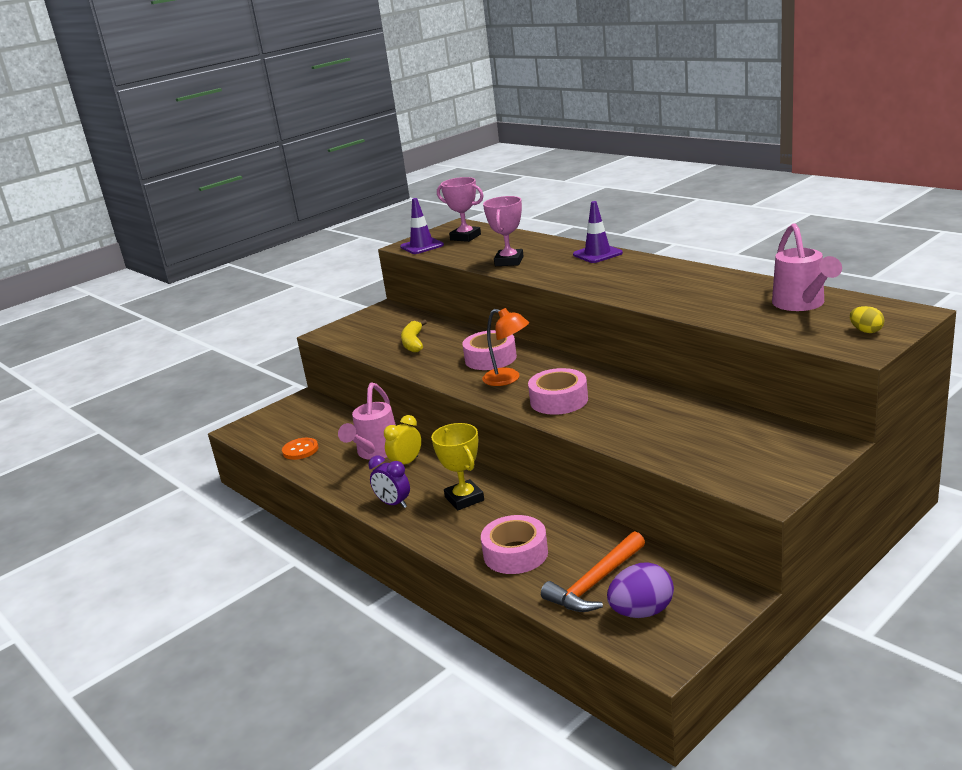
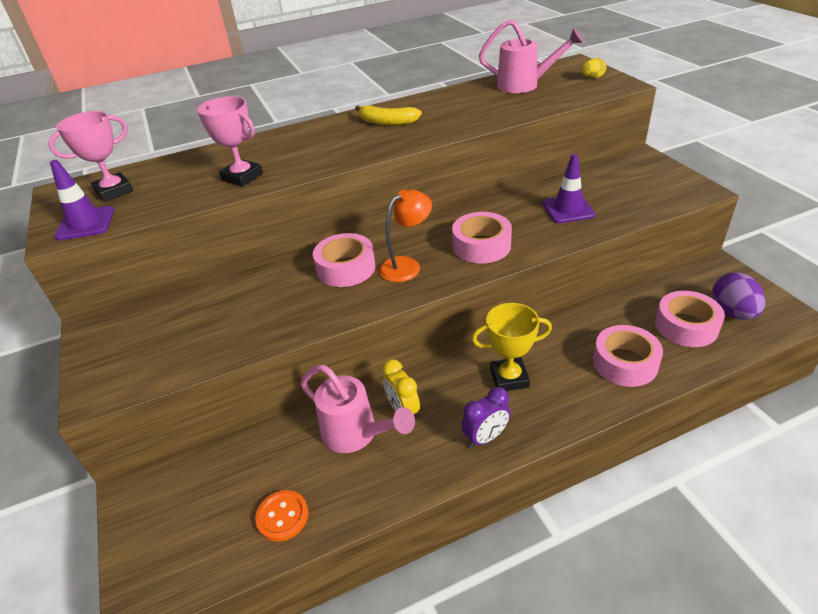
camera: 70 degrees left, 15 degrees up
yellow banana [401,320,427,353] -> yellow banana moved to [355,105,422,125]
orange hammer [541,531,645,612] -> pink tape [655,291,725,347]
purple traffic cone [573,201,623,263] -> purple traffic cone moved to [542,154,596,223]

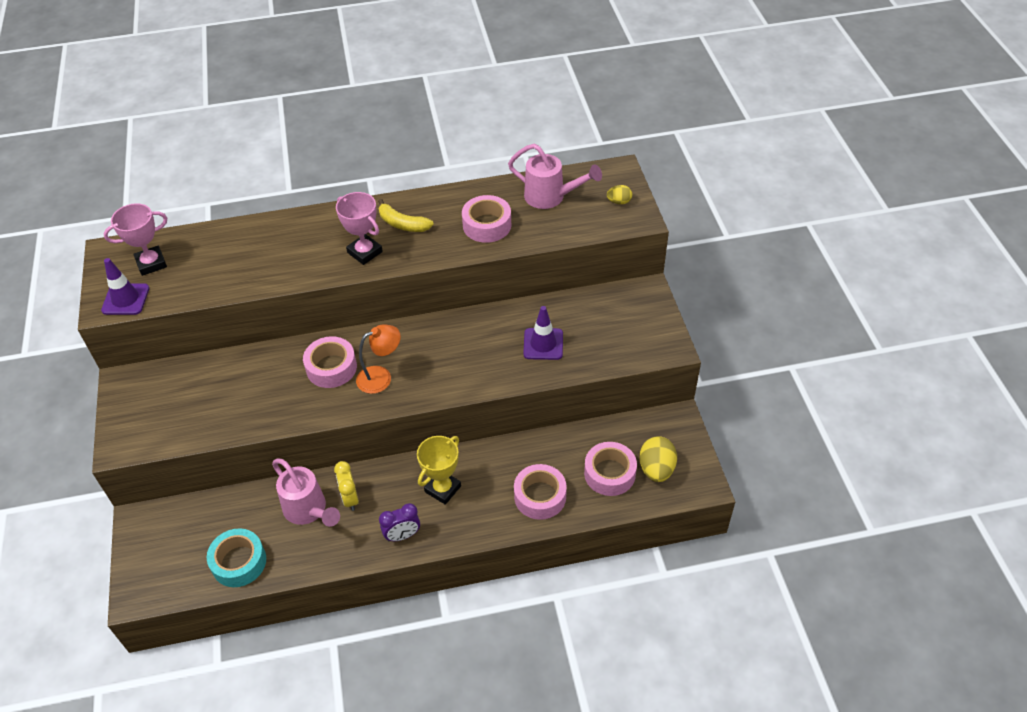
camera: 10 degrees right, 10 degrees up
pink trophy [197,96,263,187] -> pink trophy moved to [336,192,383,265]
orange button [255,490,309,541] -> turquoise tape [206,528,266,587]
pink tape [452,212,512,264] -> pink tape moved to [462,195,511,243]
yellow trophy [472,303,552,391] -> yellow trophy turned 60 degrees counterclockwise [417,436,461,505]
purple egg [712,272,765,320] -> yellow egg [640,436,677,482]

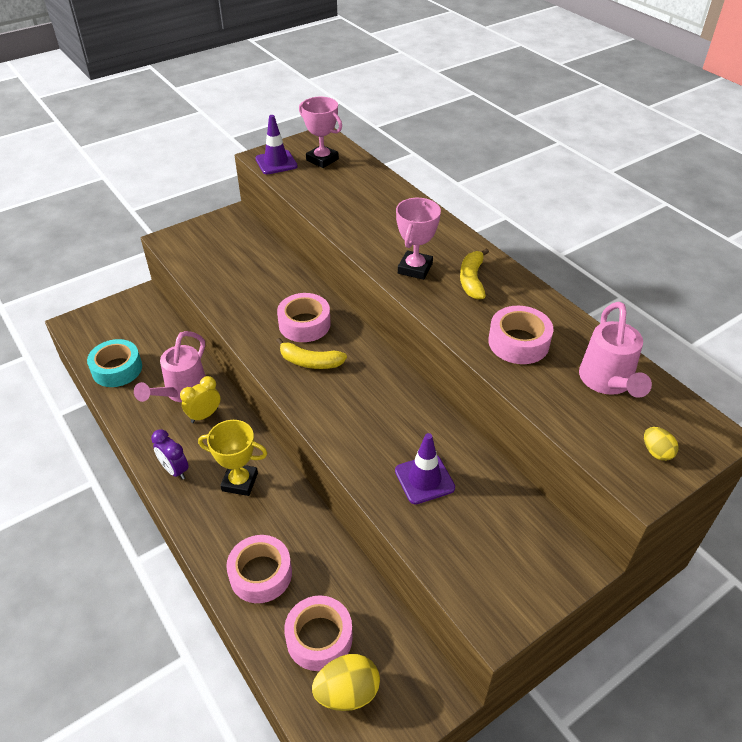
camera: 65 degrees right, 5 degrees down
orange lamp [356,324,401,394] -> yellow banana [276,338,347,369]

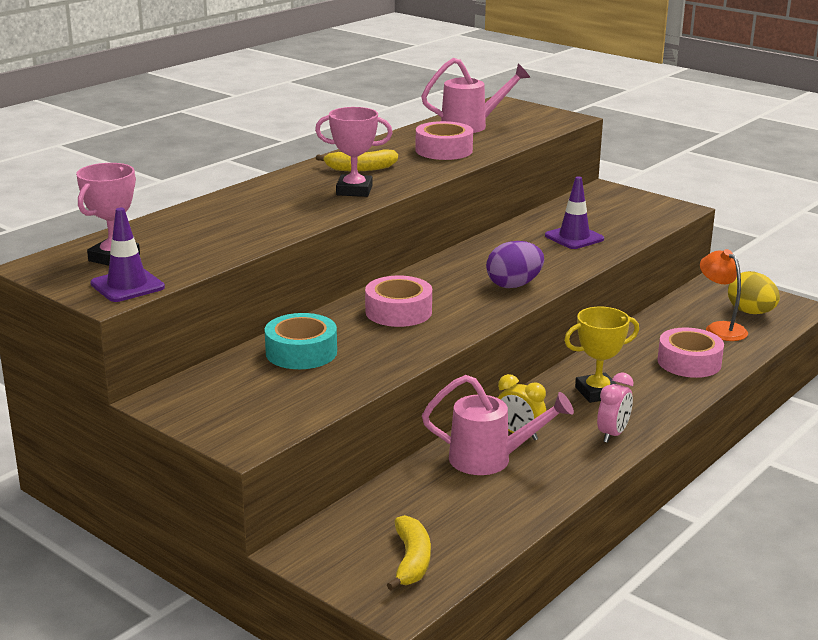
camera: 105 degrees left, 20 degrees down
turquoise tape [87,339,142,387] -> turquoise tape moved to [265,313,337,369]
purple clock [151,429,189,480] -> pink clock [597,372,633,443]
yellow trophy [198,420,268,496] -> yellow trophy turned 75 degrees clockwise [564,307,639,403]
yellow banana [276,338,347,369] -> yellow banana moved to [387,515,431,591]
pink tape [284,595,353,671] -> orange lamp [700,249,748,341]
yellow egg [644,427,679,461] -> none
none -> purple egg [486,241,544,288]

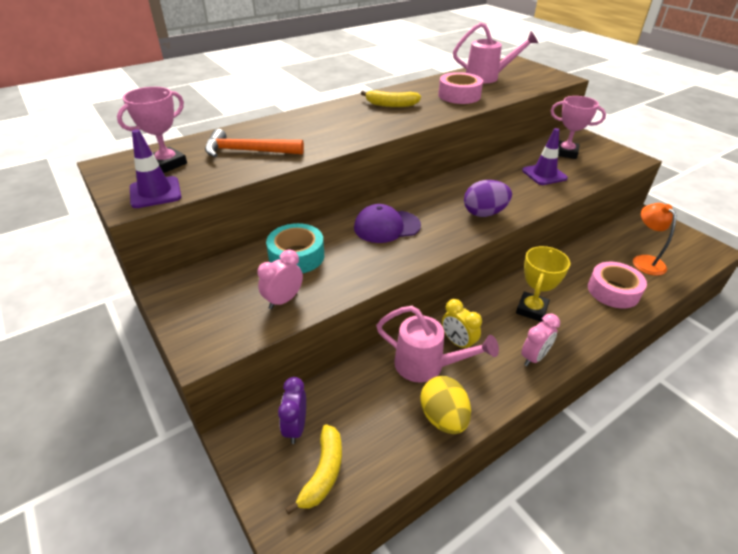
camera: 15 degrees right, 15 degrees up
pink trophy [315,107,392,197] -> pink trophy moved to [551,96,606,159]
pink tape [365,276,432,327] -> purple cap [354,204,421,243]
yellow trophy [564,307,639,403] -> yellow trophy turned 60 degrees counterclockwise [516,246,570,322]
yellow egg [728,271,780,314] -> yellow egg moved to [420,376,471,434]
none -> orange hammer [205,129,304,157]
none -> pink clock [257,249,303,309]
none -> purple clock [278,377,306,444]

